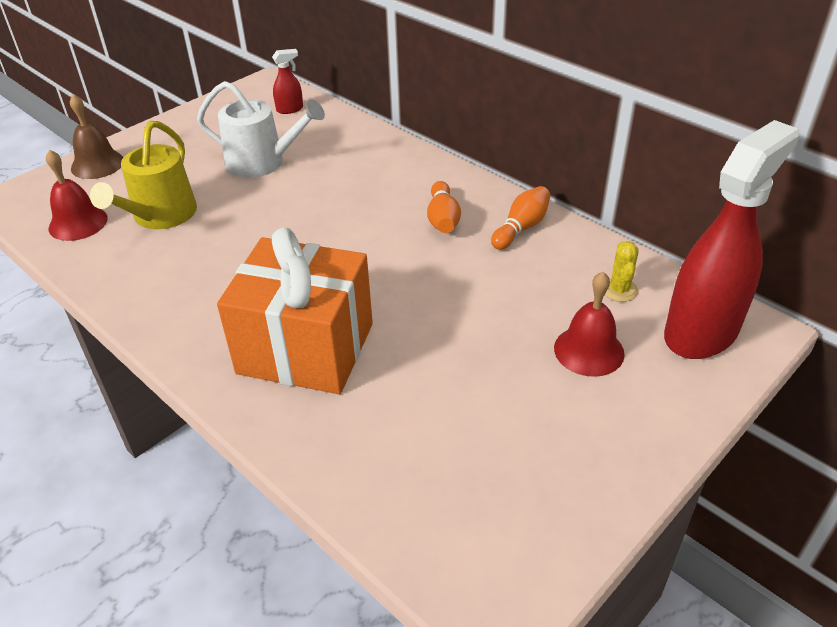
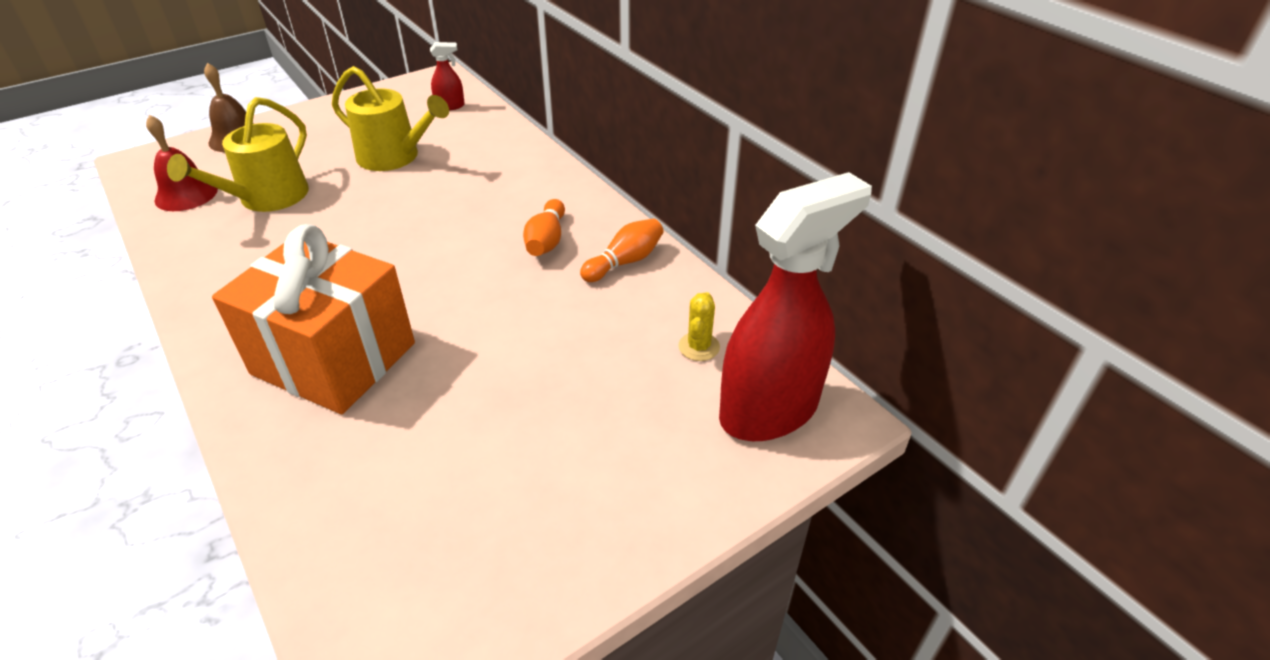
camera: 10 degrees right, 0 degrees up
white watering can [197,81,325,178] -> yellow watering can [332,66,449,171]
red bell [554,272,625,377] -> none

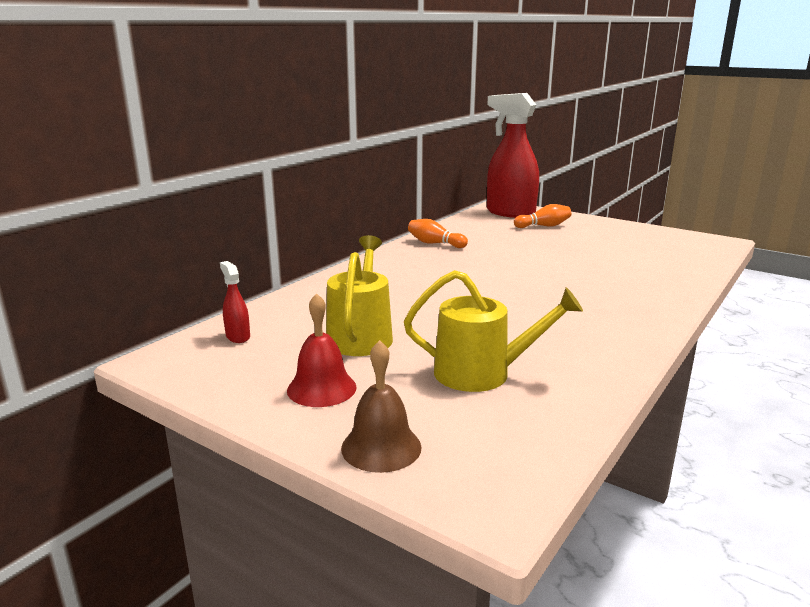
camera: 110 degrees left, 20 degrees down
red bell [146,115,218,211] -> red bell moved to [287,293,357,407]
orange gift [212,224,415,414] -> none
orange bowling pin [523,199,565,256] -> orange bowling pin moved to [514,204,571,228]
yellow cactus [678,292,720,361] -> none

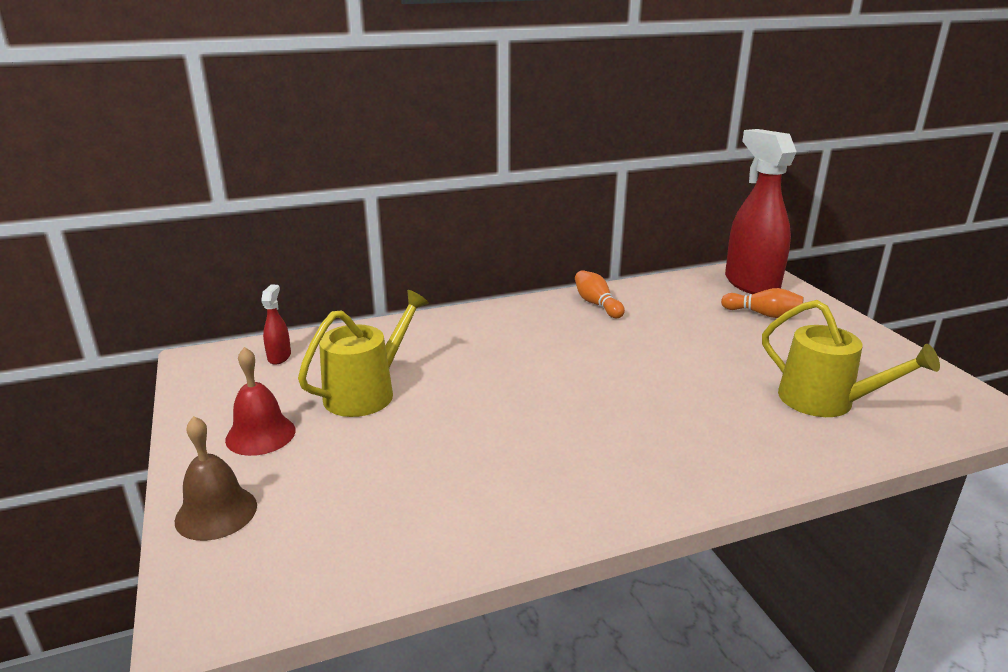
camera: 35 degrees right, 5 degrees up
yellow watering can [404,270,583,392] -> yellow watering can moved to [762,300,940,417]

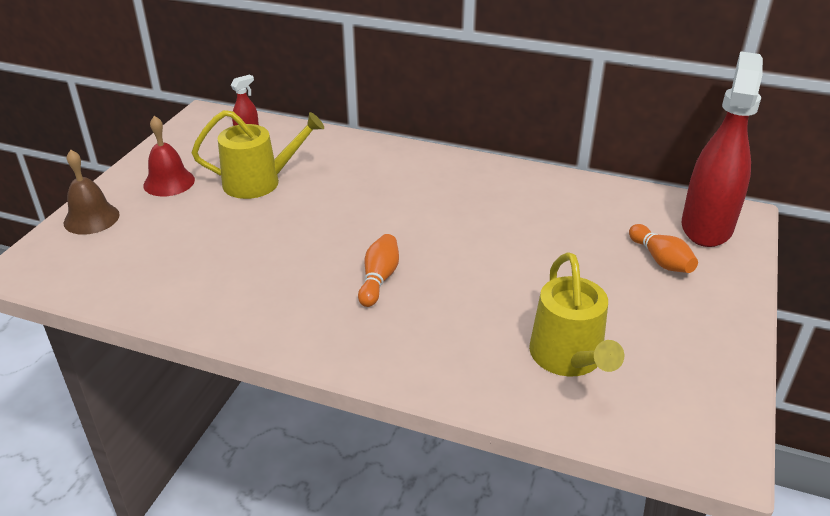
camera: 40 degrees right, 10 degrees up
orange bowling pin [575,270,625,318] -> orange bowling pin moved to [358,234,399,307]

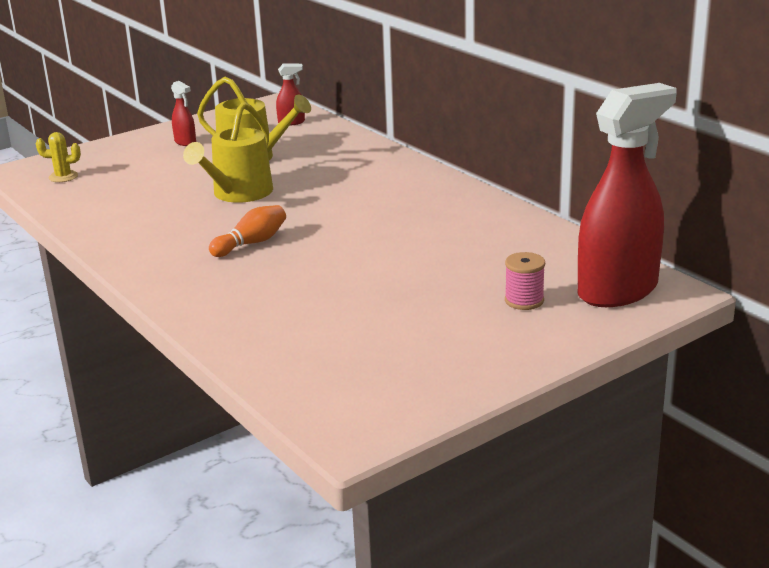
camera: 35 degrees right, 10 degrees down
brown bell [64,150,120,235] -> none
red bell [143,116,195,196] -> red spray bottle [171,81,196,146]
yellow watering can [529,252,624,376] -> yellow watering can moved to [183,102,273,203]
orange bowling pin [629,224,698,273] -> pink spool [505,252,545,310]
none -> yellow cactus [36,132,81,182]

